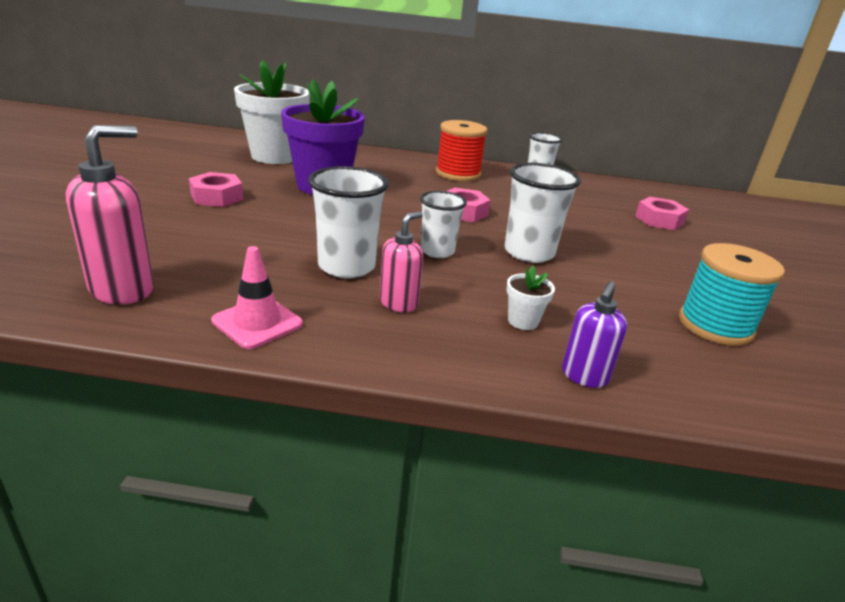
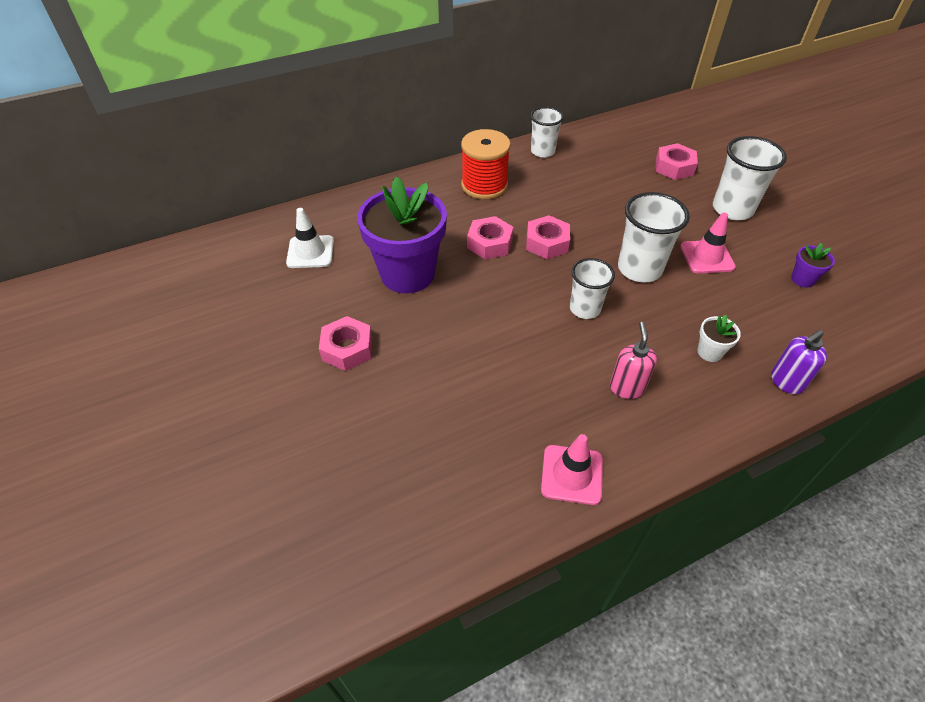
camera: 30 degrees left, 20 degrees up
pink soap dispenser [66,125,154,305] -> none
white flower pot [234,60,310,164] -> white traffic cone [286,208,334,268]
white cup [308,166,389,279] -> white cup moved to [713,136,787,220]
purple soap dispenser [562,281,627,388] -> purple soap dispenser turned 60 degrees clockwise [771,330,827,394]
turquoise spool [679,243,785,346] -> purple flower pot [791,243,835,288]
none -> pink nut [467,216,513,259]
none -> pink traffic cone [680,212,736,274]

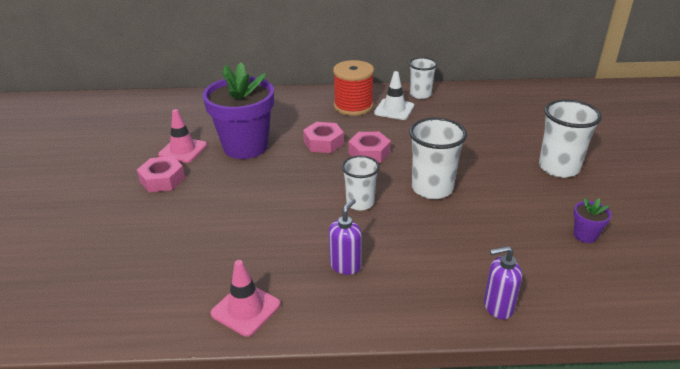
camera: 25 degrees right, 15 degrees down
white traffic cone [286,208,334,268] -> white traffic cone moved to [374,71,414,120]
pink soap dispenser [610,322,657,399] -> purple soap dispenser [329,199,362,275]
pink nut [656,143,698,180] -> none
pink traffic cone [680,212,736,274] -> pink traffic cone moved to [158,109,207,163]
white flower pot [698,315,741,362] -> none

